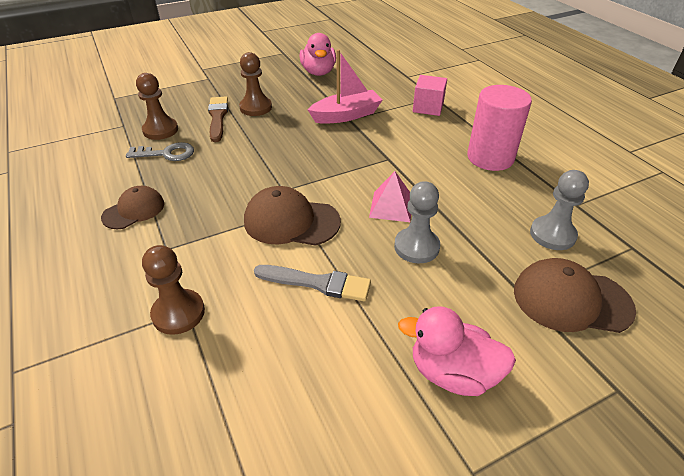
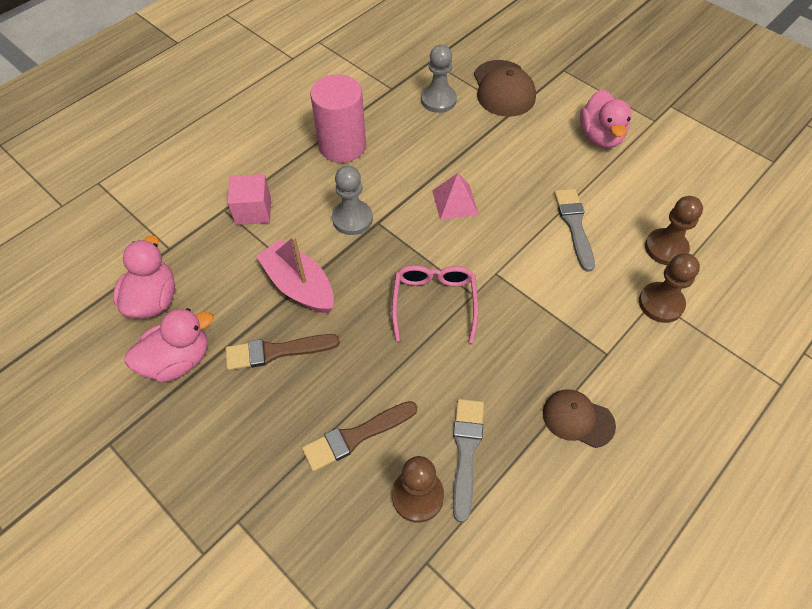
camera: 110 degrees left, 15 degrees up
grey key [126,142,194,161] -> grey brush [453,399,484,523]
brown pawn [239,52,272,116] -> brown pawn moved to [645,196,703,265]
brown cap [244,186,341,246] -> none
grey pawn [394,181,440,263] -> grey pawn moved to [332,166,373,235]
none -> pink duck [113,235,175,319]
none -> brown brush [226,334,340,370]
none -> pink glasses [392,265,478,343]

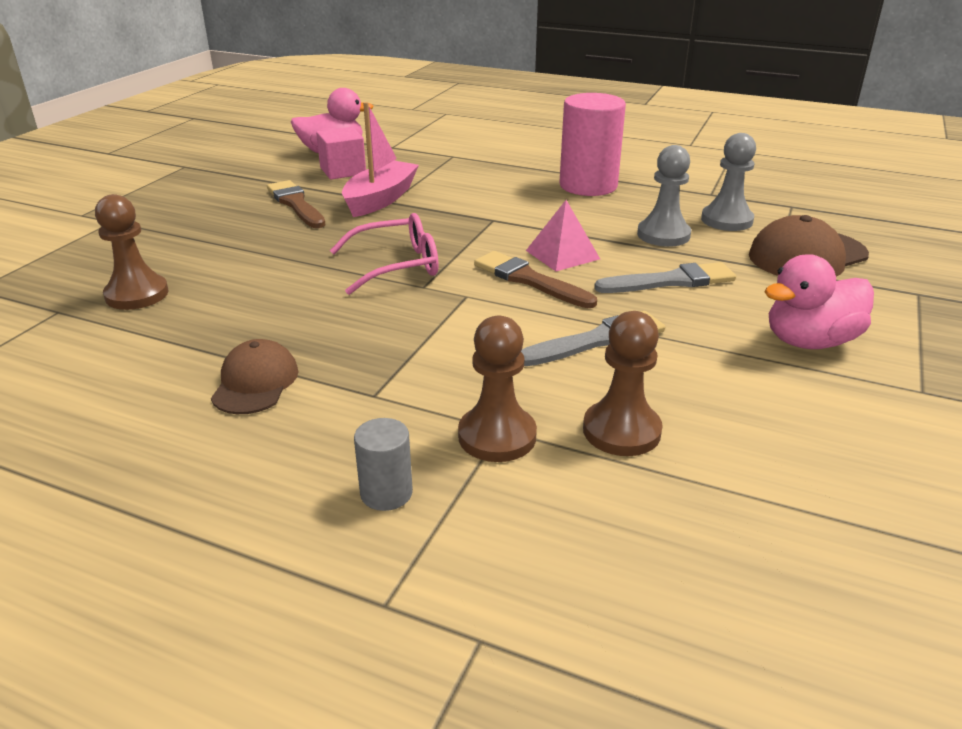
camera: 70 degrees right, 25 degrees down
pink duck [124,308,213,382] -> none
pink cube [227,174,271,225] -> pink cube moved to [316,127,366,180]
brown brush [302,401,417,471] -> brown brush moved to [474,251,597,308]
grey pawn [332,166,373,235] -> grey pawn moved to [637,145,691,247]
grey brush [453,399,484,523] -> grey brush moved to [594,262,736,293]
none -> grey cylinder [354,418,413,511]

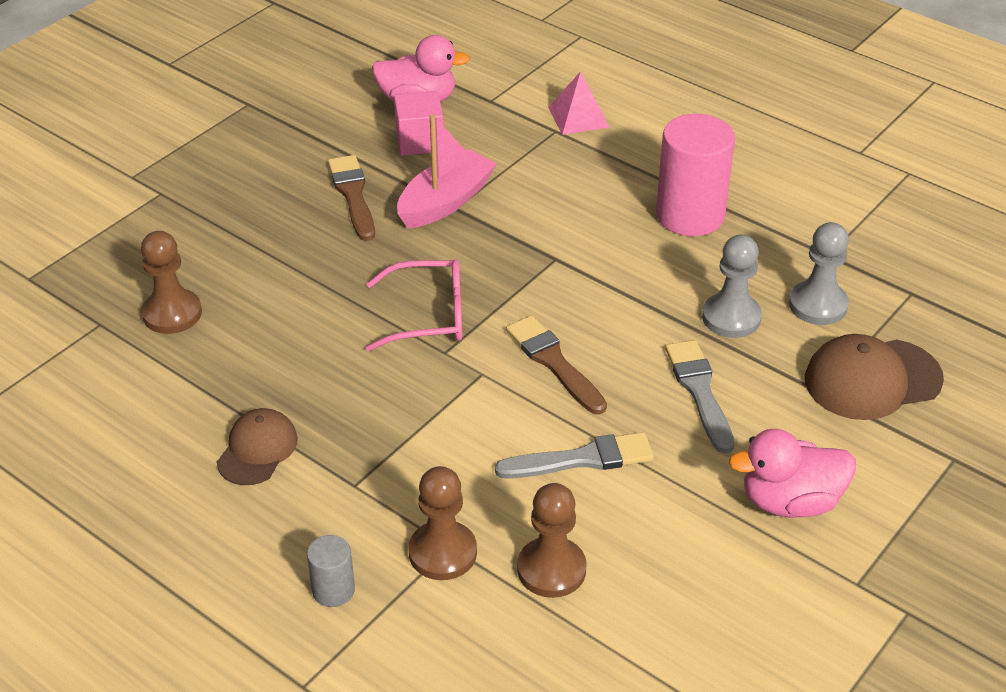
camera: 15 degrees right, 10 degrees up
pink pyramid [526,200,600,271] -> pink pyramid moved to [548,71,609,135]
grey brush [594,262,736,293] -> grey brush turned 105 degrees counterclockwise [665,340,734,454]

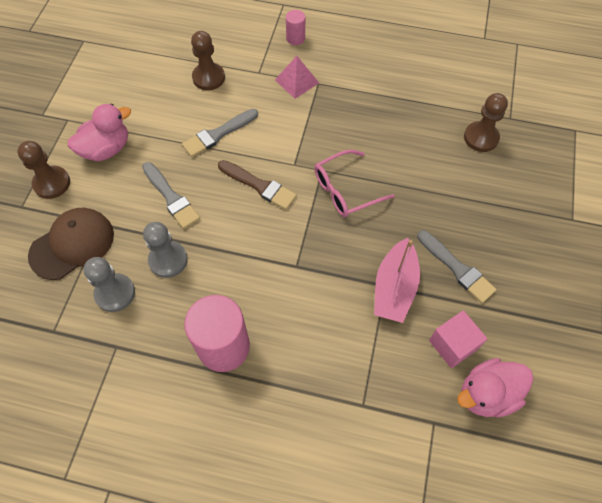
camera: 155 degrees right, 20 degrees up
brown cap [217,408,298,485] -> none
grey cylinder [307,535,355,607] -> pink cylinder [286,10,305,45]
brown brush [328,155,375,241] -> grey brush [417,230,497,303]
brown pawn [408,466,477,580] -> brown pawn moved to [17,141,70,199]
pink pyramid [548,71,609,135] -> pink pyramid moved to [275,56,319,99]

